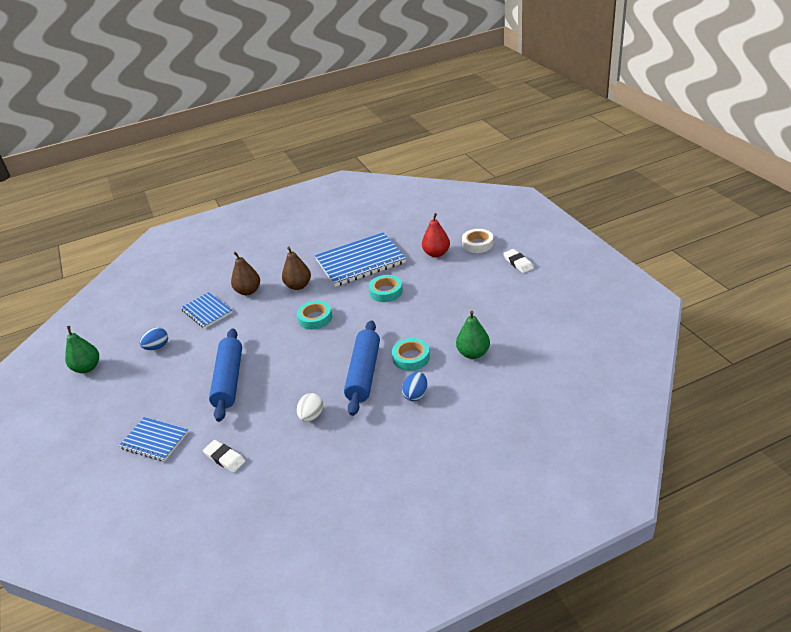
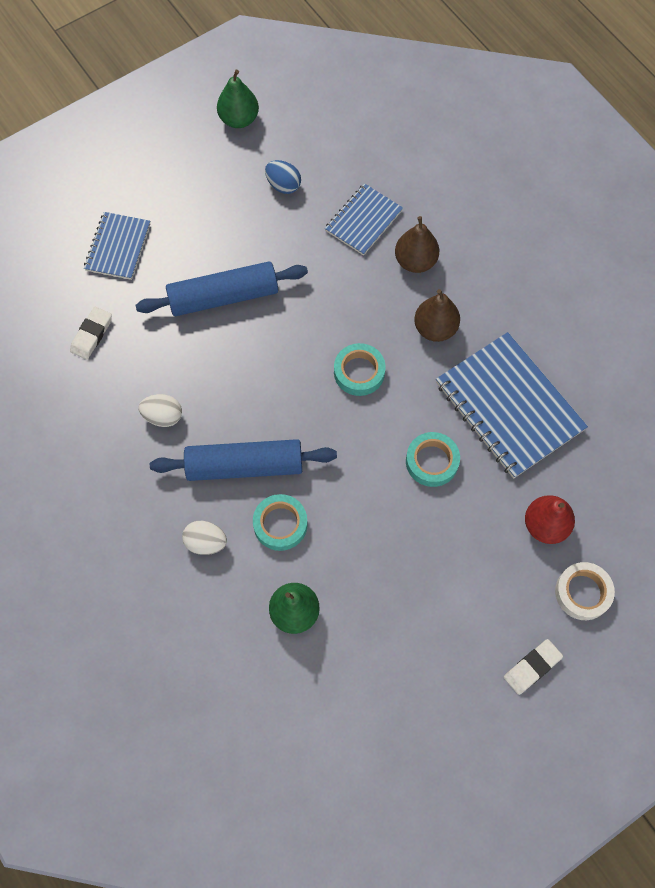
camera: 75 degrees right, 30 degrees up
blue egg [402,372,427,401] -> white egg [182,521,227,555]

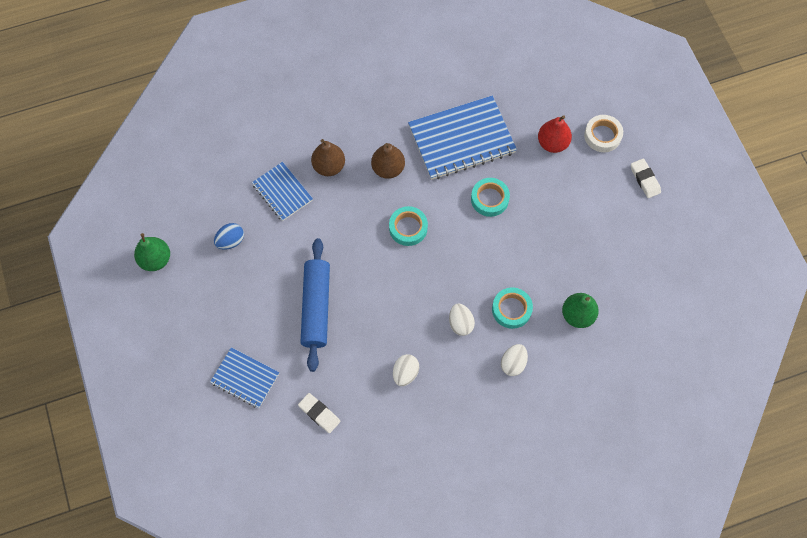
camera: 75 degrees left, 0 degrees up
blue rolling pin [150,439,337,481] -> white egg [449,303,475,336]

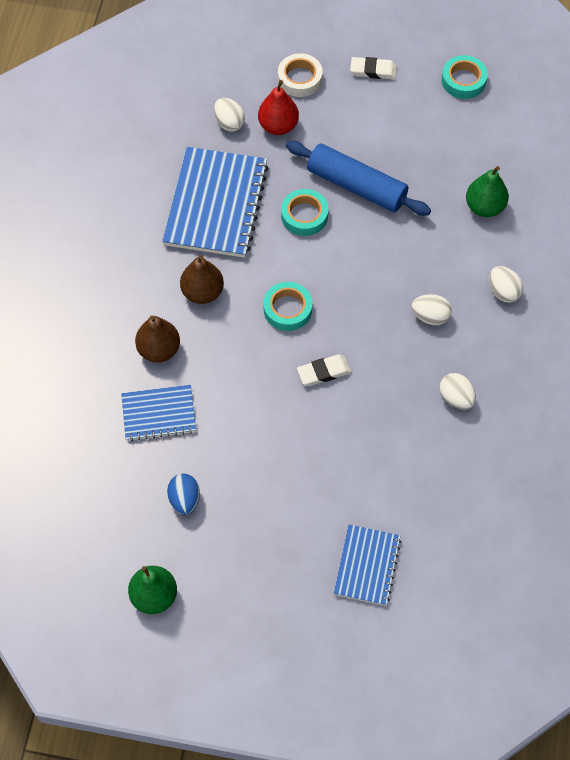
camera: 60 degrees left, 5 degrees down
blue notebook [210,347,279,408] -> blue notebook turned 45 degrees counterclockwise [334,524,401,606]
white eraser [298,393,340,433] -> white eraser moved to [297,354,351,386]
blue rolling pin [300,238,330,372] -> blue rolling pin moved to [286,141,431,216]
turquoise tape [492,287,533,329] -> turquoise tape moved to [441,55,488,99]
none -> white egg [214,98,245,131]

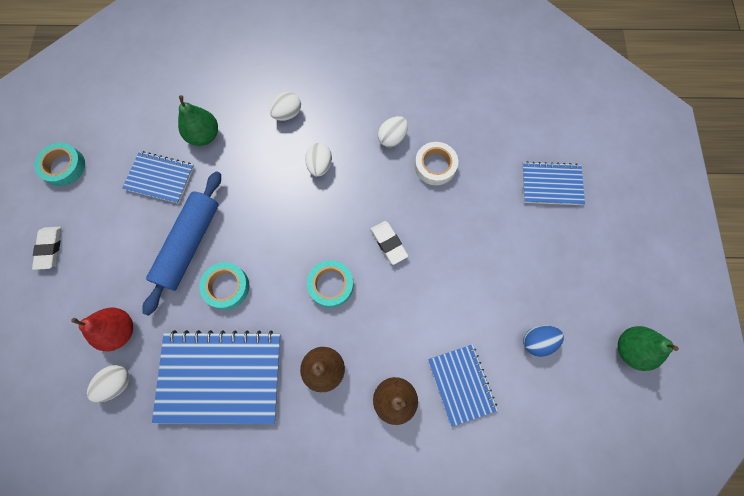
camera: 100 degrees left, 10 degrees up
white tape [278,53,323,97] -> white tape moved to [415,142,458,185]
none -> blue notebook [122,151,194,204]

